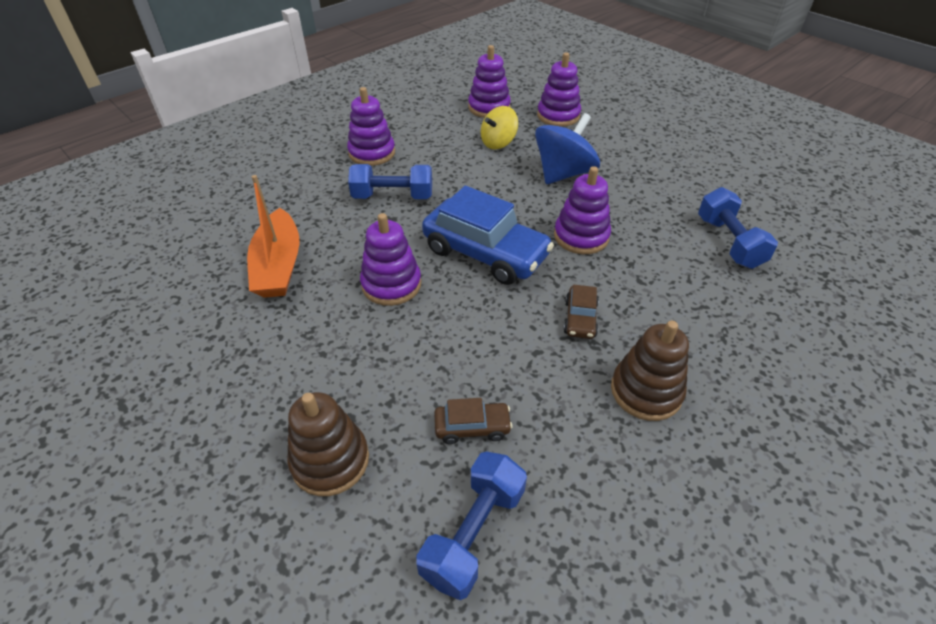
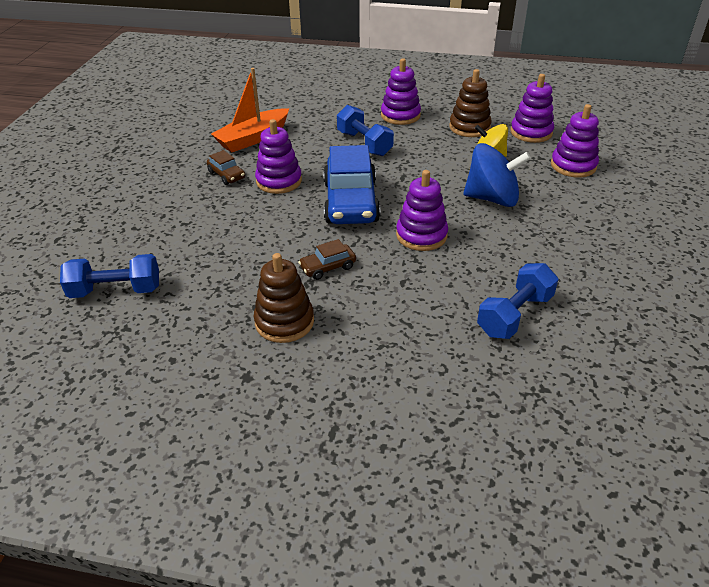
camera: 55 degrees right, 5 degrees down
brown stacking toy [287,392,369,496] -> brown stacking toy moved to [449,69,492,137]
brown car [434,398,513,444] -> brown car moved to [207,150,245,185]

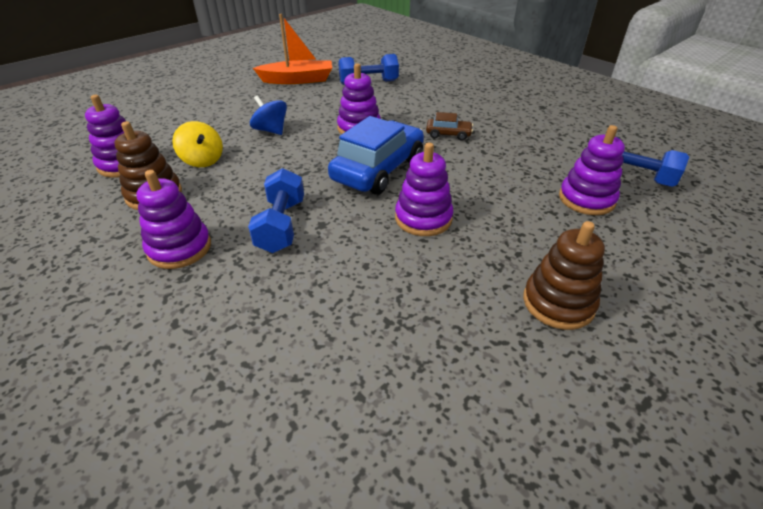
camera: 145 degrees left, 0 degrees up
brown car [207,150,245,185] -> none
orange boat [211,68,289,152] -> orange boat moved to [253,14,332,84]
brown stacking toy [254,253,314,343] -> brown stacking toy moved to [523,221,605,330]
blue spinning top [463,143,531,207] -> blue spinning top [250,95,287,135], size x0.64
purple stacking toy [551,104,599,178] -> purple stacking toy moved to [559,125,625,215]

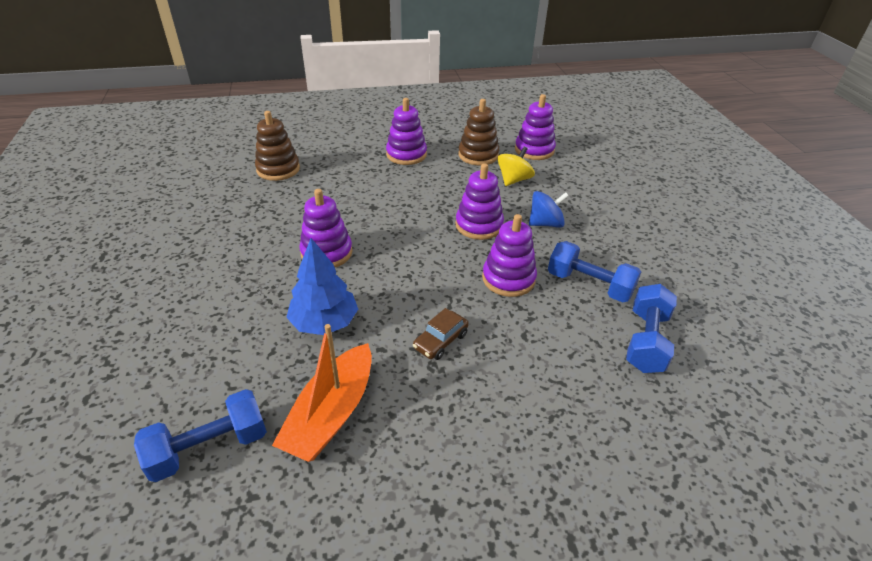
camera: 120 degrees right, 0 degrees up
yellow spinning top [172,121,223,167] -> yellow spinning top turned 135 degrees clockwise [497,147,535,186]
blue dumbbell [248,168,304,253] -> blue dumbbell moved to [548,241,641,303]
orange boat [253,14,332,84] -> orange boat moved to [272,324,372,462]
blue car [328,116,424,195] -> none
brown stacking toy [523,221,605,330] -> brown stacking toy moved to [255,111,300,181]
purple stacking toy [559,125,625,215] -> purple stacking toy moved to [455,163,504,240]
none -> blue tree [286,238,358,335]

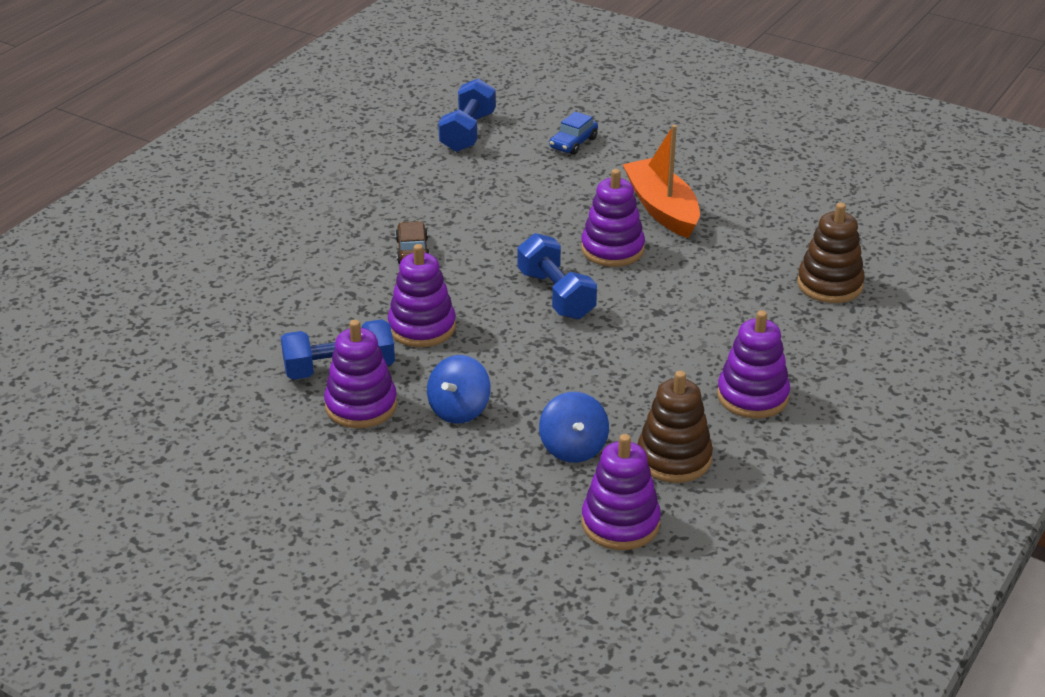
camera: 135 degrees right, 5 degrees down
orange boat [272,324,372,462] -> orange boat moved to [623,125,700,238]
blue tree [286,238,358,335] -> none
purple stacking toy [455,163,504,240] -> purple stacking toy moved to [324,320,397,428]
yellow spinning top [497,147,535,186] -> blue spinning top [539,392,609,463]
blue dumbbell [626,284,677,373] -> blue dumbbell moved to [518,233,597,319]
none -> blue car [549,112,598,155]

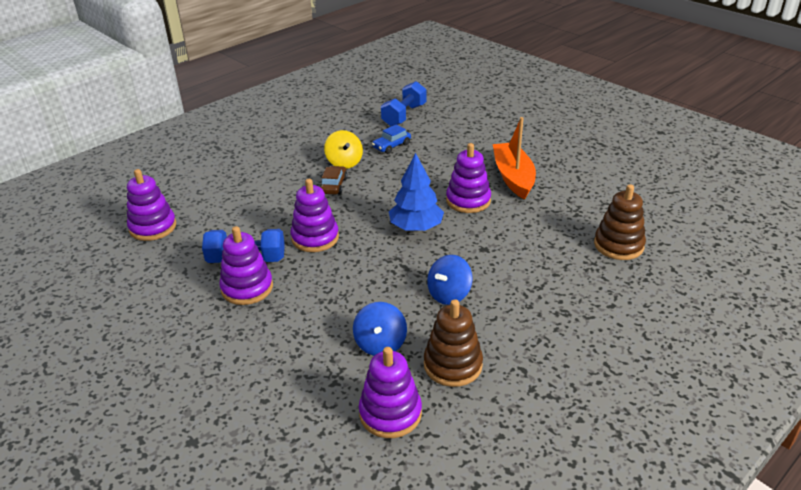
camera: 15 degrees right, 0 degrees up
blue spinning top [427,355,491,424] -> blue spinning top moved to [427,255,473,305]
blue dumbbell [518,233,597,319] -> blue tree [389,153,444,231]
blue car [549,112,598,155] -> blue car moved to [372,125,411,154]
purple stacking toy [717,310,790,418] -> purple stacking toy moved to [127,169,176,241]
none -> yellow spinning top [324,130,363,169]

